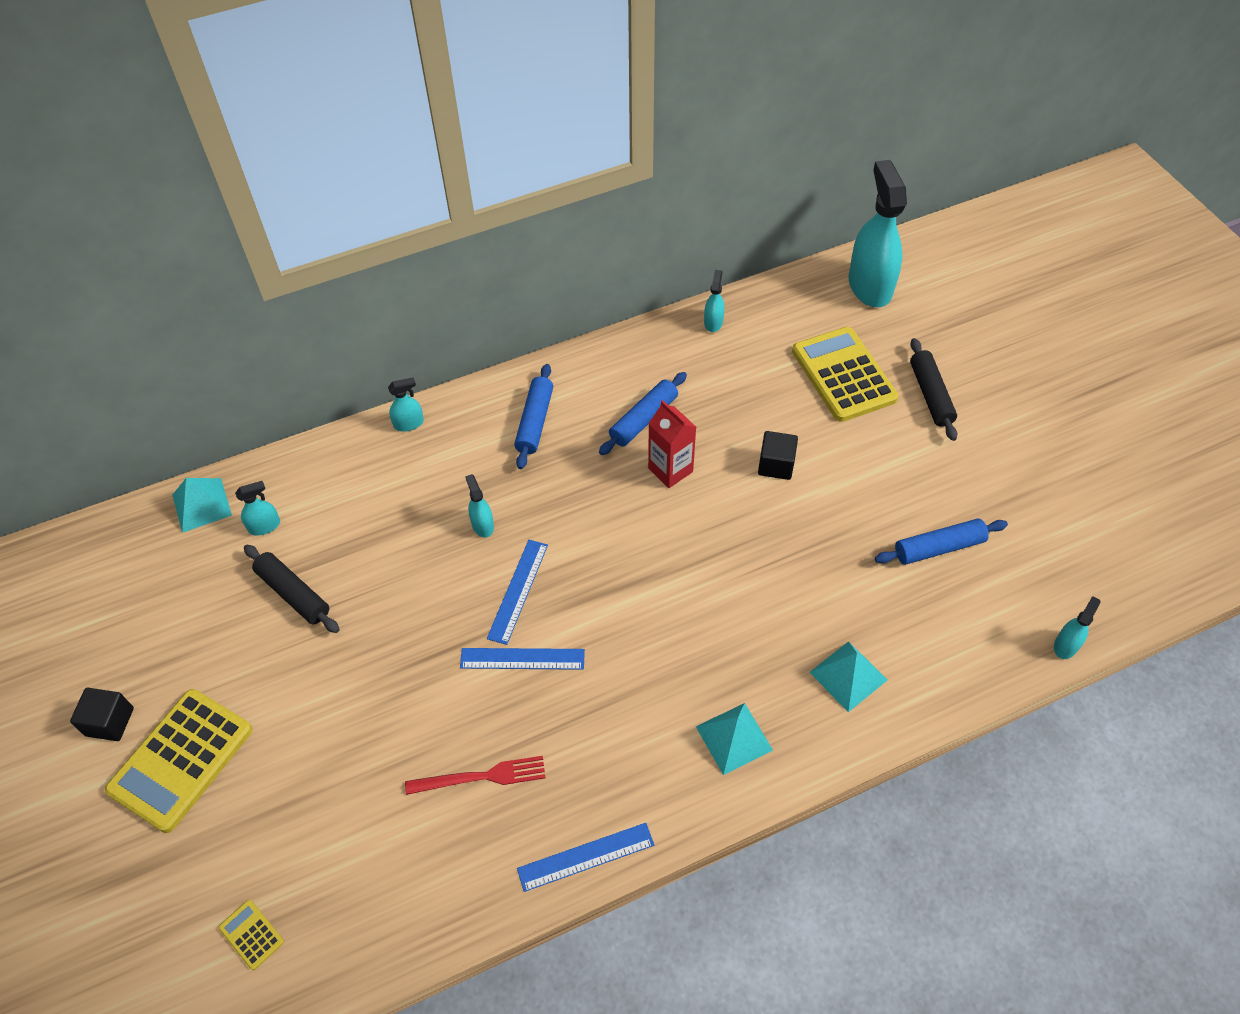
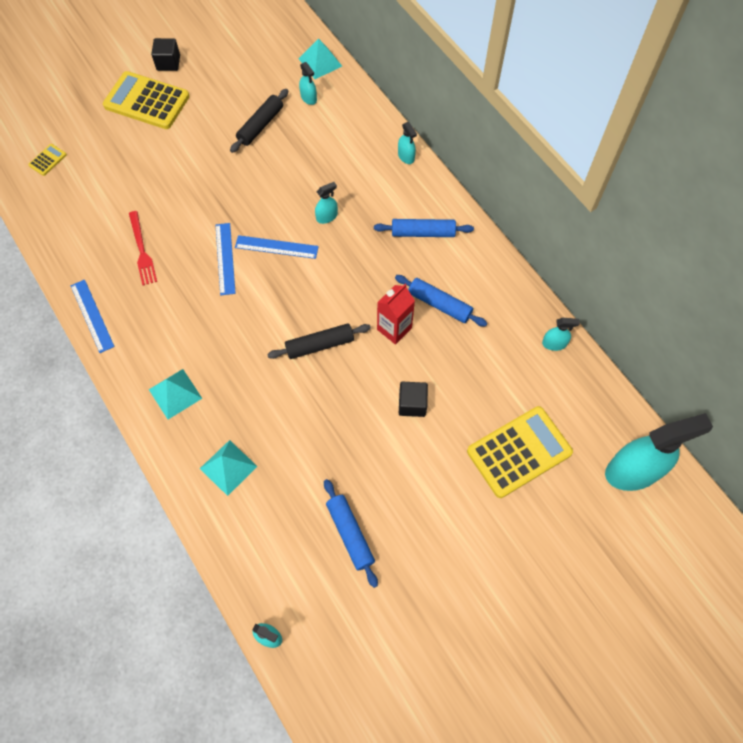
camera: 80 degrees right, 10 degrees up
black rolling pin [910,338,957,441] -> black rolling pin moved to [267,323,371,359]

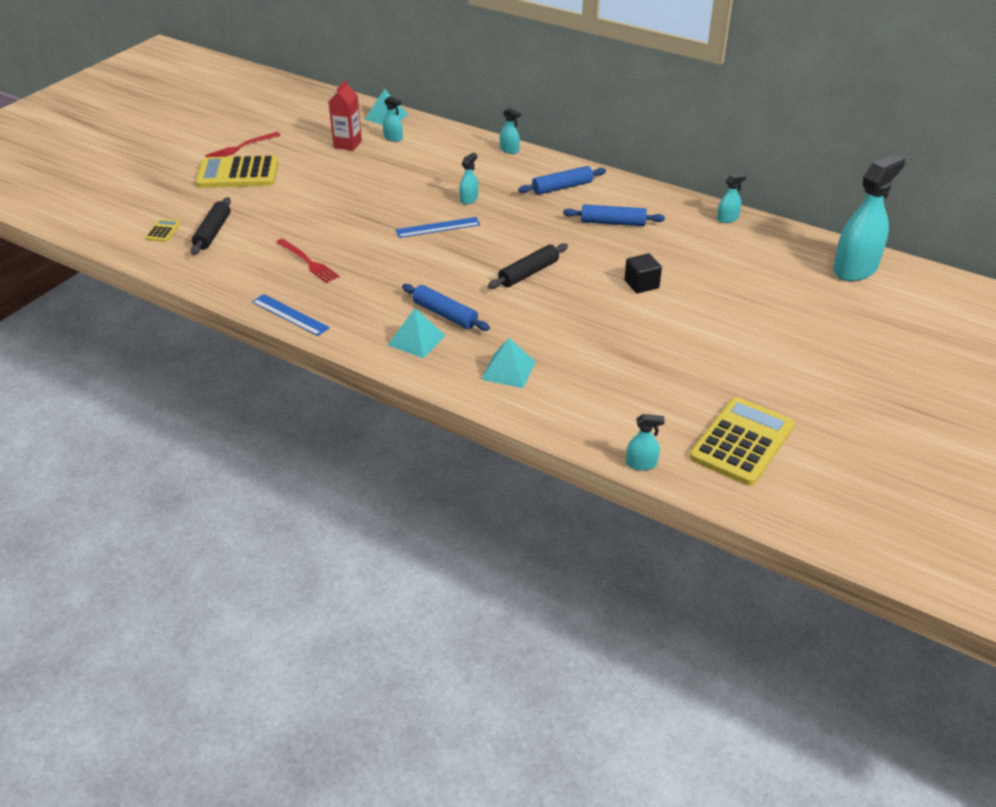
camera: 25 degrees left, 25 degrees down
black cube [151,38,180,71] -> red fork [205,132,281,157]
blue ruler [215,223,236,295] -> none
black rolling pin [230,89,289,153] -> black rolling pin moved to [191,197,231,255]
blue rolling pin [324,479,378,588] -> blue rolling pin moved to [402,284,490,331]
red carton [377,284,415,345] -> red carton moved to [329,80,362,151]
yellow calculator [467,406,573,498] -> yellow calculator moved to [689,397,795,486]

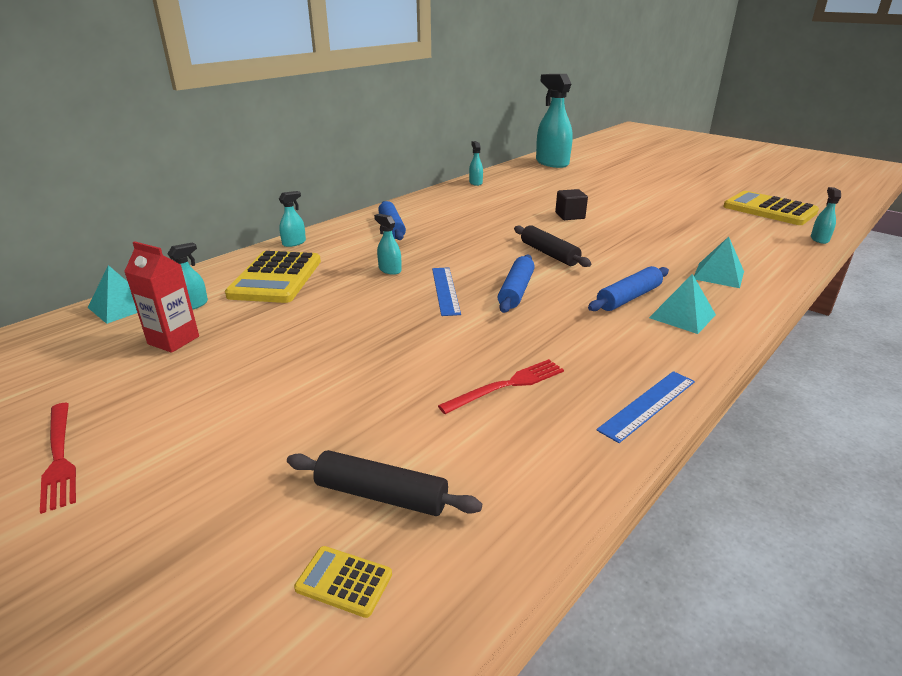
camera: 80 degrees left, 10 degrees down
yellow calculator [196,155,279,188] -> yellow calculator moved to [225,251,321,303]
blue rolling pin [563,204,665,226] -> blue rolling pin moved to [498,255,535,313]

